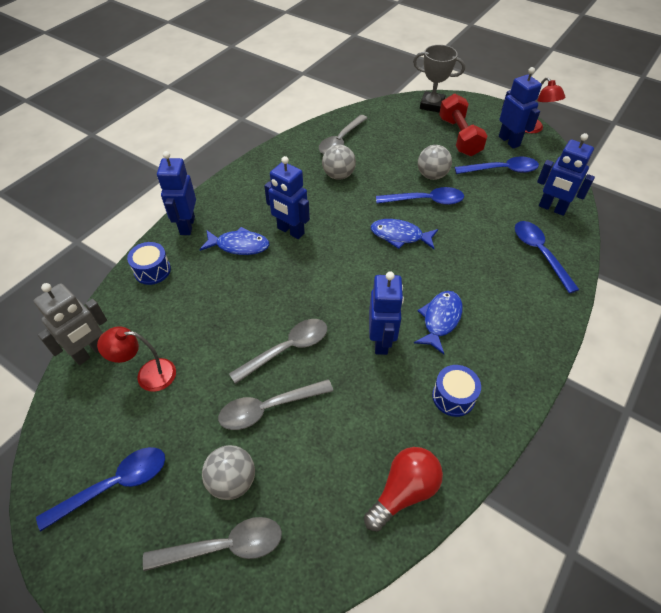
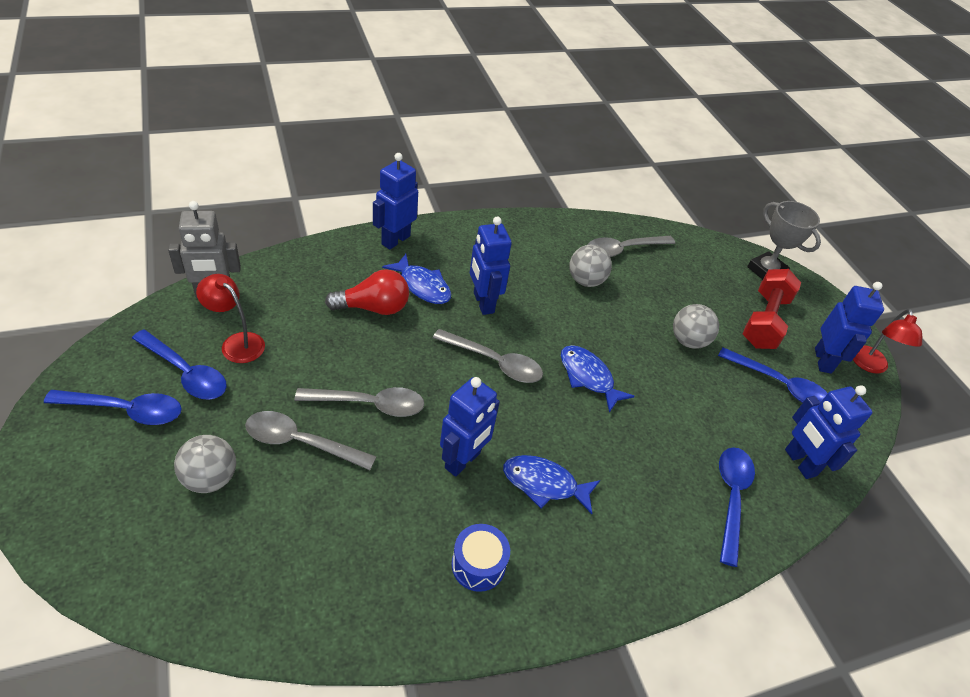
camera: 30 degrees right, 5 degrees down
blue drum [127,242,171,285] -> none
grey spoon [143,517,282,571] -> grey spoon moved to [433,329,543,383]
red light bulb [364,447,443,532] -> red light bulb moved to [325,269,409,315]
blue spoon [376,187,464,205] -> blue spoon moved to [132,329,227,400]
blue fish [414,291,463,354] -> blue fish turned 135 degrees counterclockwise [503,455,600,514]

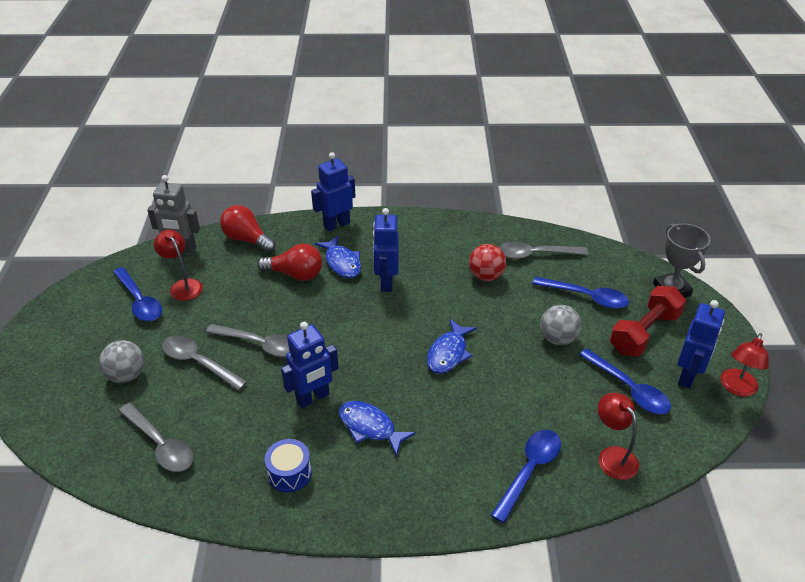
camera: 25 degrees right, 5 degrees down
blue spoon [44,390,182,425] -> blue spoon moved to [532,277,629,309]
grey spoon [433,329,543,383] -> grey spoon moved to [119,403,193,472]
blue fish [561,345,635,413] -> blue fish turned 135 degrees counterclockwise [427,319,477,374]
grey ball [569,245,612,287] -> red ball [469,244,506,281]
blue robot [785,385,873,479] -> red lamp [598,393,639,480]
none -> red light bulb [220,205,276,253]

